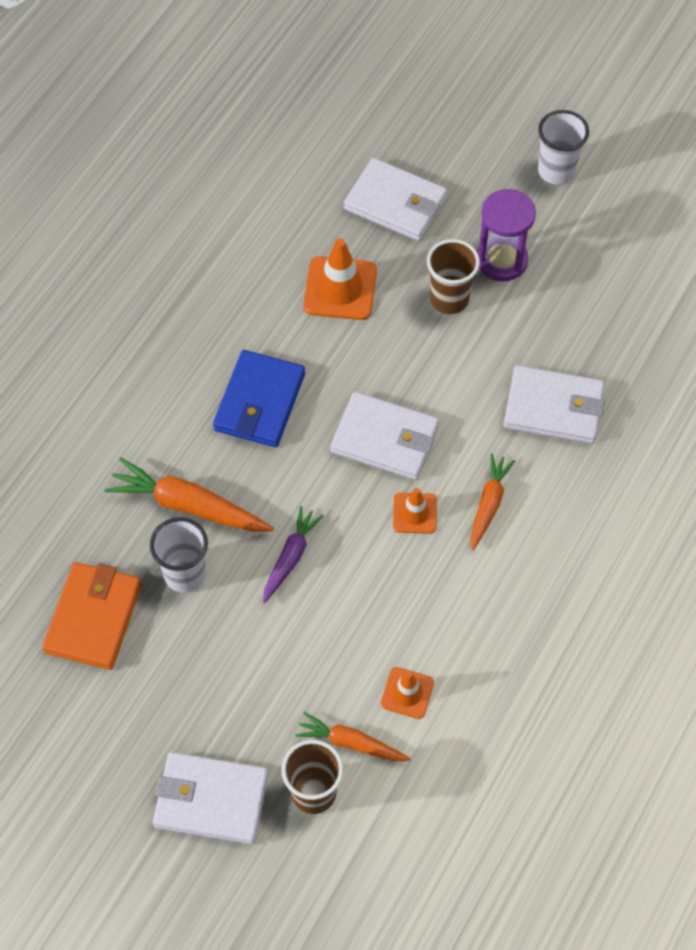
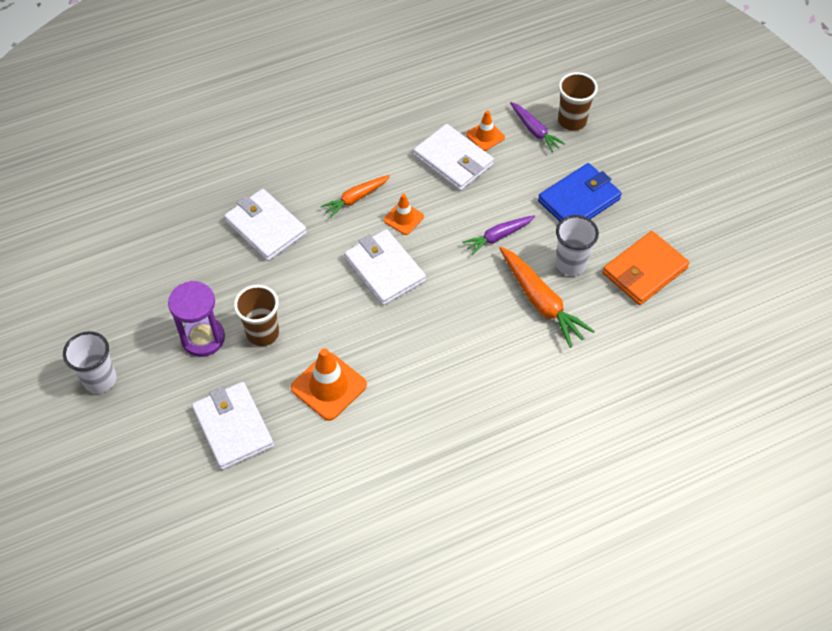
camera: 145 degrees left, 5 degrees down
white wallet [153,752,269,844] -> white wallet moved to [413,124,494,191]
blue wallet [213,350,305,447] -> blue wallet moved to [538,163,622,222]
orange carrot [295,712,411,761] -> purple carrot [510,102,565,152]

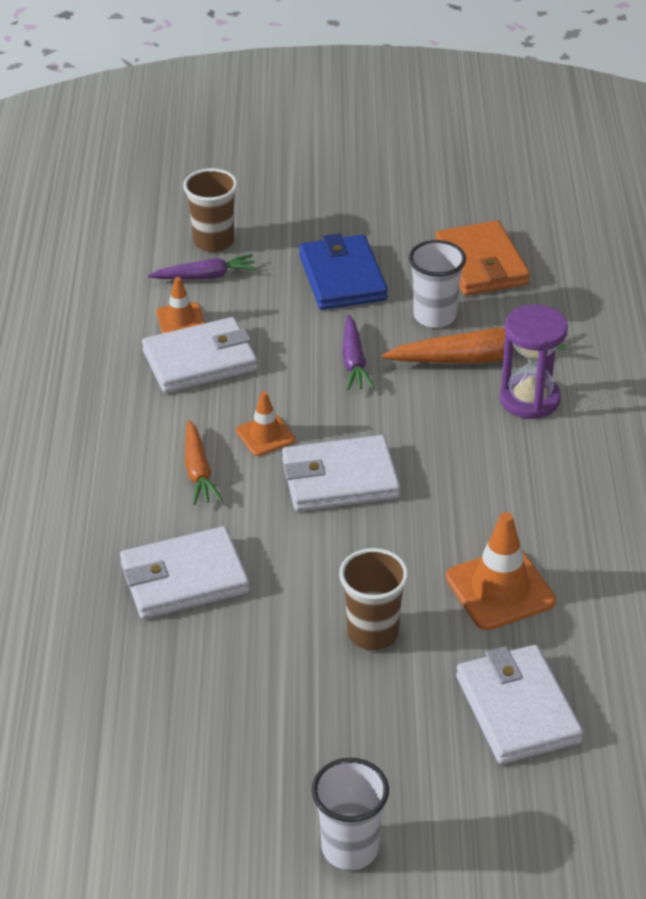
camera: 65 degrees left, 15 degrees down
purple hourglass [168,281,225,357] -> purple hourglass moved to [500,304,568,419]
white wallet [192,382,274,470] -> white wallet turned 75 degrees clockwise [456,645,584,764]

